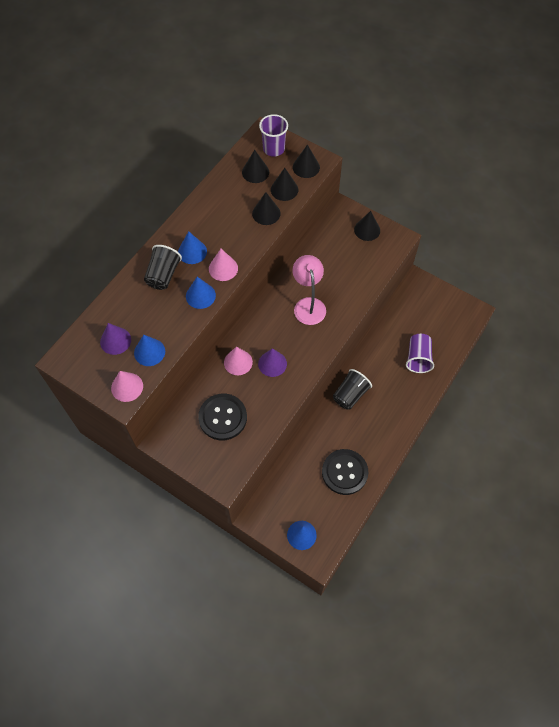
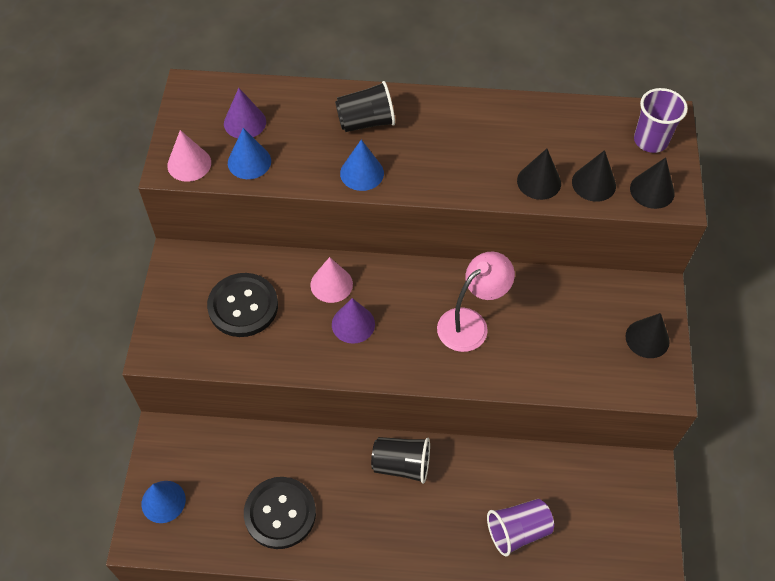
camera: 60 degrees right, 5 degrees down
blue cone [178,231,207,264] -> none
pink cone [209,249,238,281] -> none
black cone [242,150,269,183] -> none

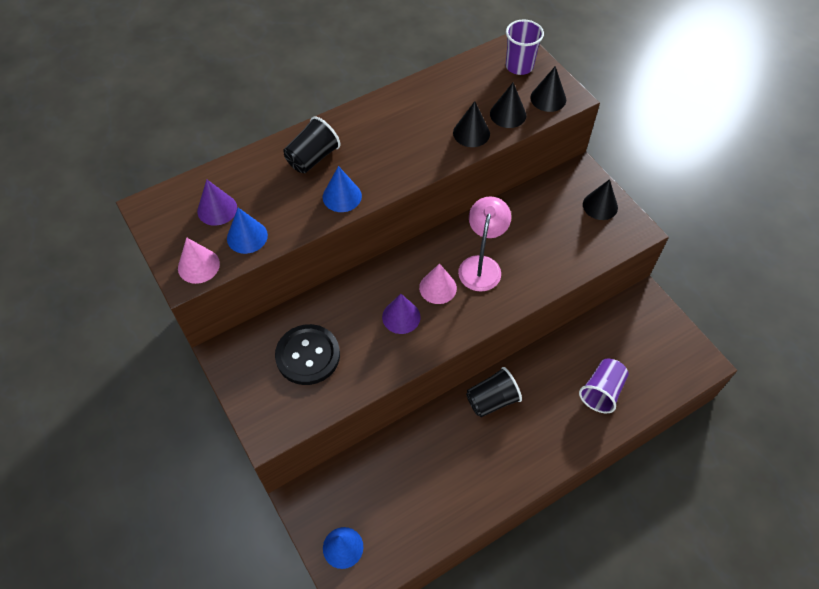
camera: 35 degrees left, 0 degrees up
black button [244,477,316,549] -> none
pink cone [310,257,353,303] -> pink cone moved to [419,263,457,304]

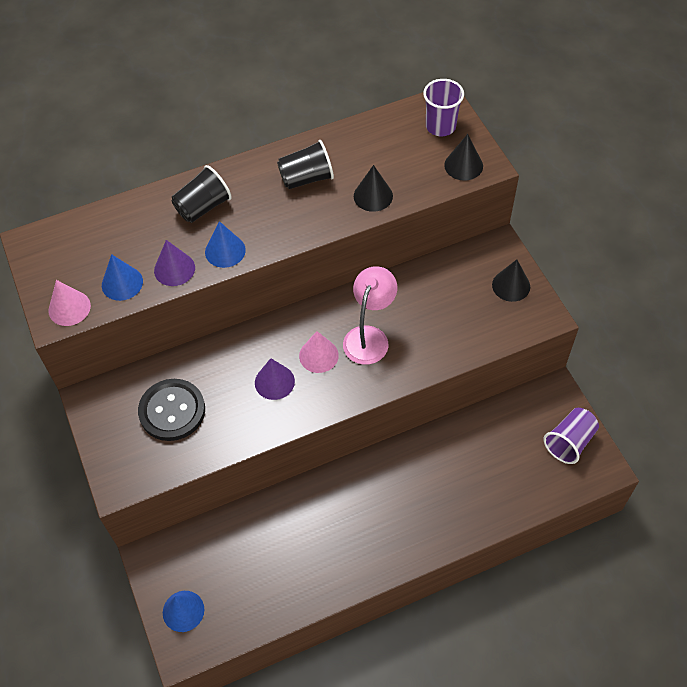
camera: 10 degrees right, 0 degrees up
purple cone [197,179,237,226] -> purple cone moved to [154,240,195,286]
black cup [466,367,522,417] -> black cup moved to [277,140,334,189]
black cone [490,83,526,128] -> none
purple cup [579,359,629,413] -> purple cup moved to [543,408,599,464]

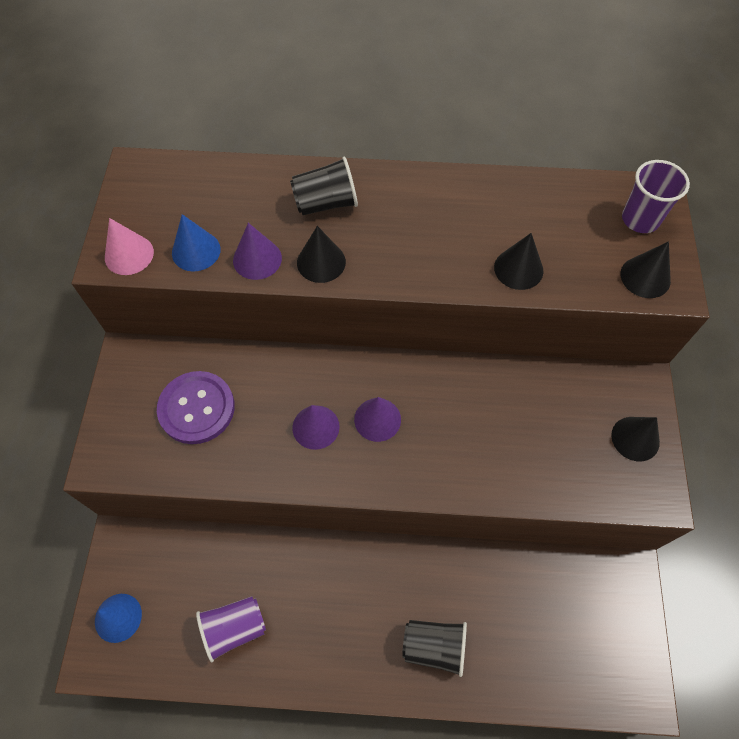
camera: 25 degrees right, 5 degrees up
black button [138,379,205,441] -> purple button [157,371,235,444]
blue cone [205,221,246,268] -> black cone [297,226,346,283]
black cup [277,140,334,189] -> black cup moved to [402,620,467,677]
pink cone [299,331,339,373] -> purple cone [354,397,401,442]
pink lamp [343,266,397,365] -> none
purple cup [543,408,599,464] -> purple cup moved to [196,596,266,662]

